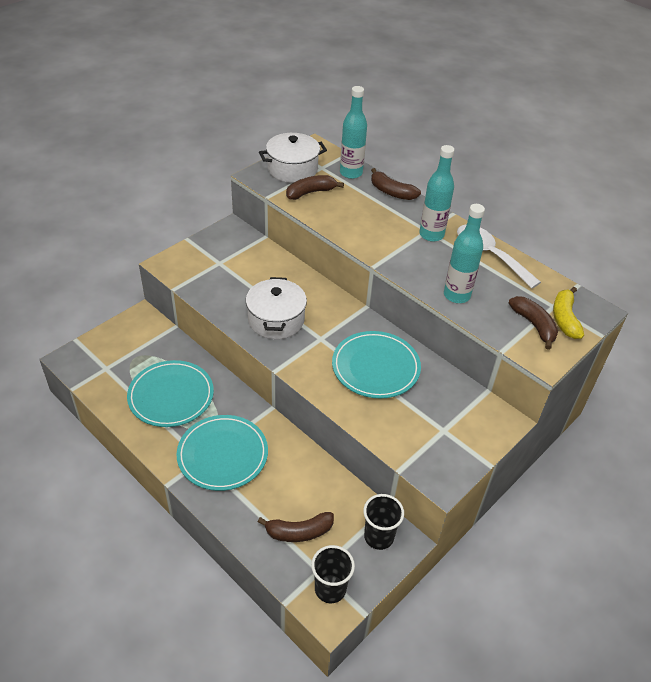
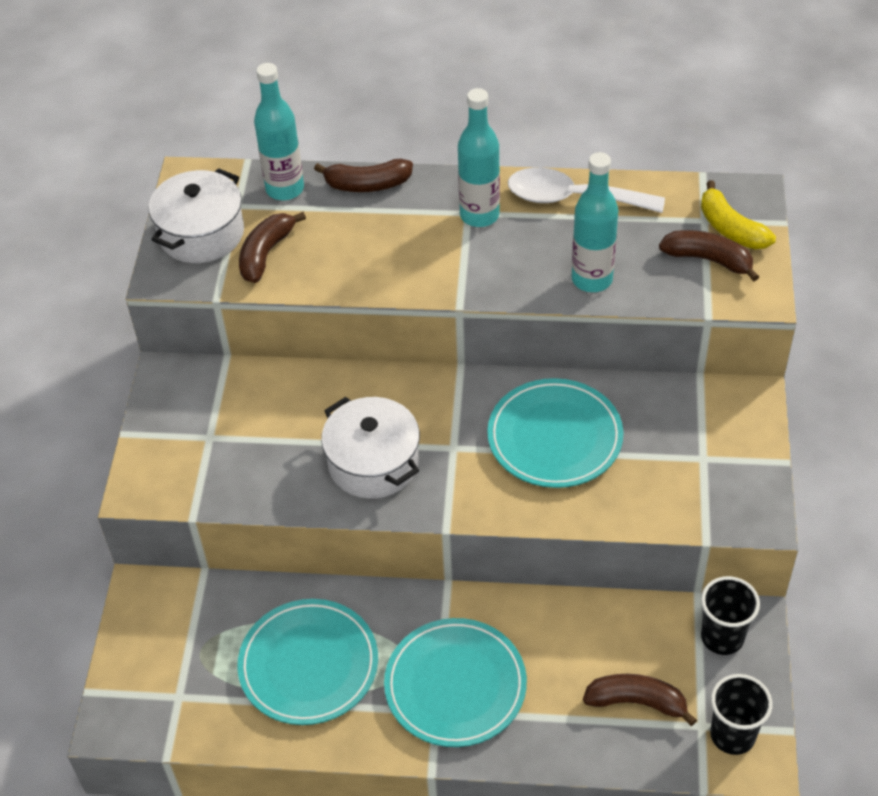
camera: 35 degrees left, 5 degrees up
brown banana [258,512,334,542] -> brown banana turned 120 degrees counterclockwise [583,674,697,726]

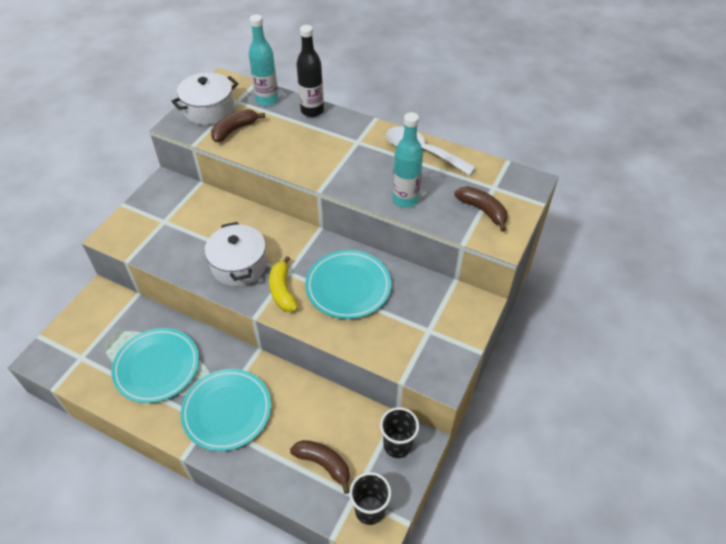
camera: 20 degrees right, 0 degrees up
brown banana [314,159,413,192] -> black bottle [296,25,324,117]
turquoise bottle [458,88,500,227] -> none
yellow banana [701,180,776,249] -> yellow banana moved to [269,256,298,312]

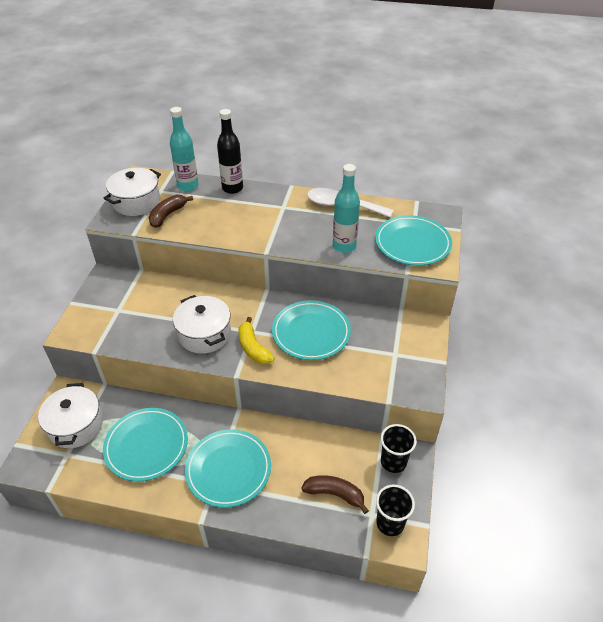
camera: 15 degrees left, 5 degrees down
brown banana [454,186,508,232] -> turquoise plate [375,215,452,266]
none -> white pot [38,383,103,448]

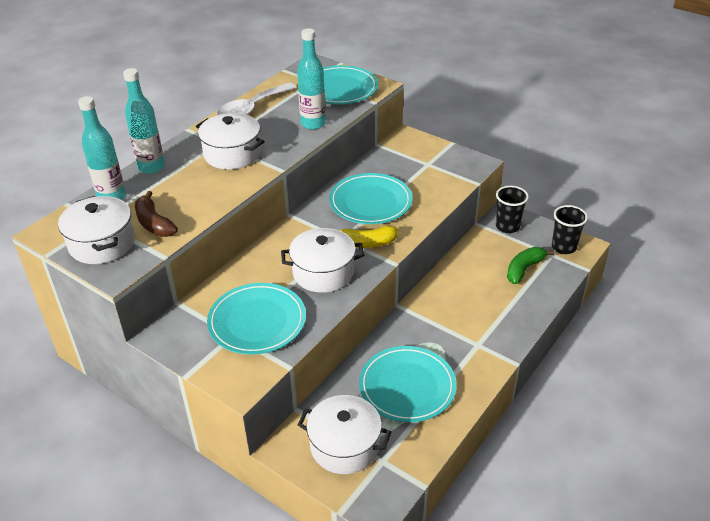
camera: 65 degrees left, 5 degrees down
turquoise plate [185,429,271,508] -> turquoise plate moved to [207,283,306,355]
black bottle [217,109,243,194] -> turquoise bottle [123,68,165,174]
brown banana [301,475,369,514] -> green banana [507,247,554,284]
none -> white pot [196,113,265,170]

